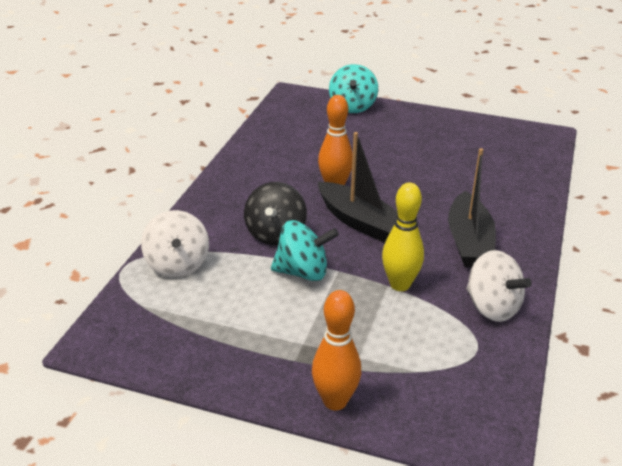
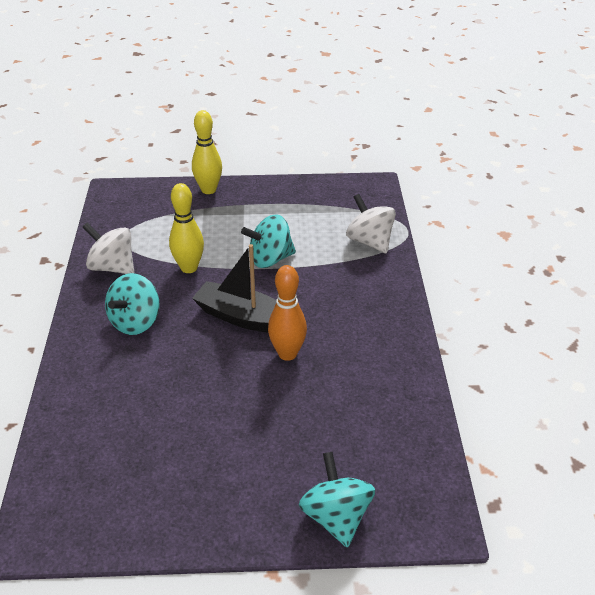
camera: 160 degrees right, 5 degrees up
black spinning top [244,182,307,245] -> none
orange bowling pin [312,290,361,410] -> yellow bowling pin [192,110,222,194]
black boat [448,148,496,267] -> turquoise spinning top [105,273,160,335]

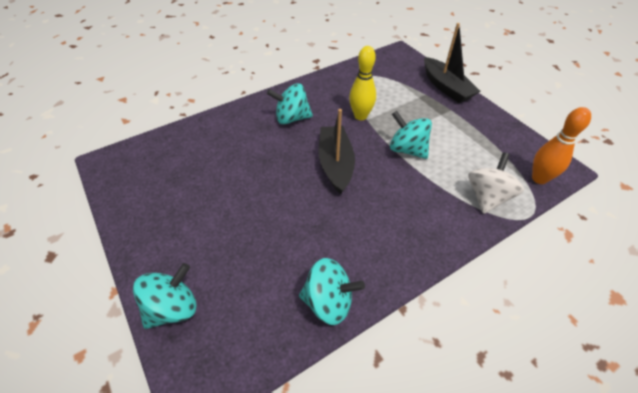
camera: 60 degrees right, 10 degrees up
white spinning top [82,222,134,274] -> none
yellow bowling pin [192,110,222,194] -> black boat [424,23,480,103]
orange bowling pin [268,265,307,361] -> orange bowling pin moved to [532,107,591,184]
none -> turquoise spinning top [299,258,365,325]

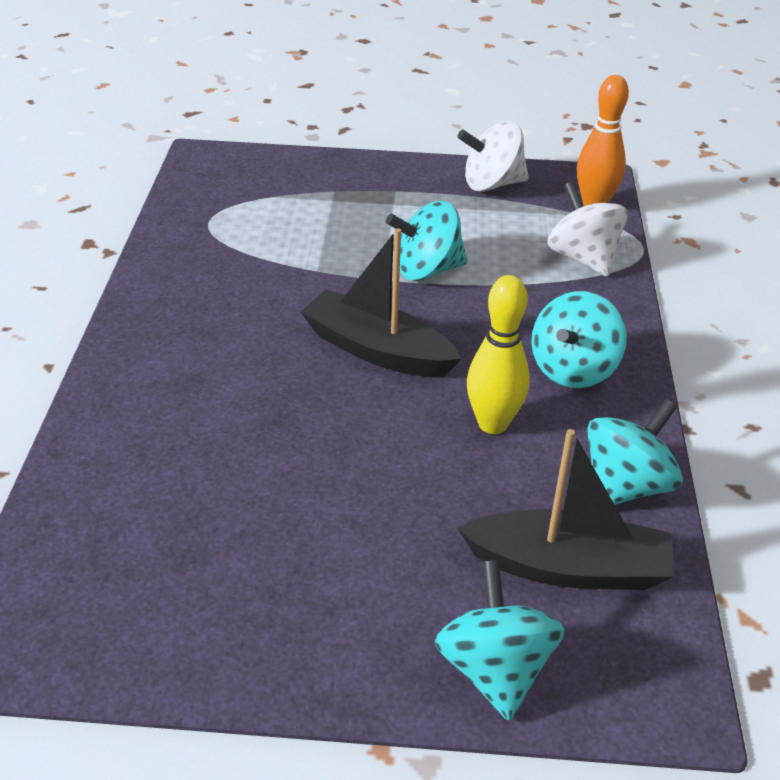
camera: 55 degrees left, 10 degrees down
turquoise spinning top [267,83,313,124] -> turquoise spinning top moved to [531,291,627,388]
yellow bowling pin [349,46,376,120] -> yellow bowling pin moved to [467,275,530,434]
black boat [424,23,480,103] -> black boat moved to [457,429,675,590]
none -> white spinning top [457,121,529,192]

